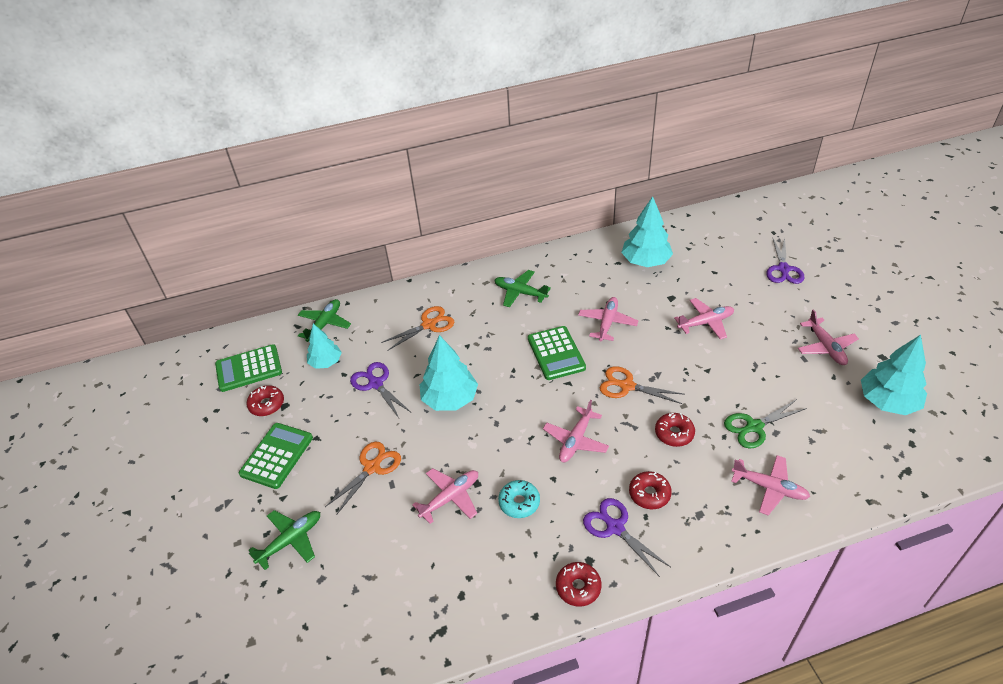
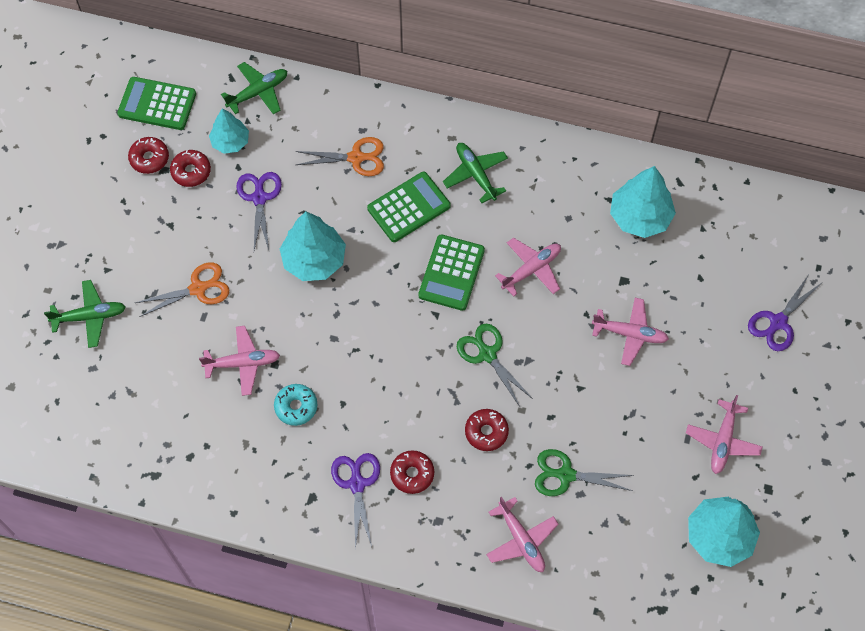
camera: 30 degrees right, 20 degrees up
green calculator [239,423,313,489] -> green calculator moved to [367,172,451,242]
pink plane [543,400,609,462] -> none
red donut [556,562,601,607] -> red donut moved to [170,150,211,187]
orange scissors [600,366,683,404] -> green scissors [457,324,533,407]

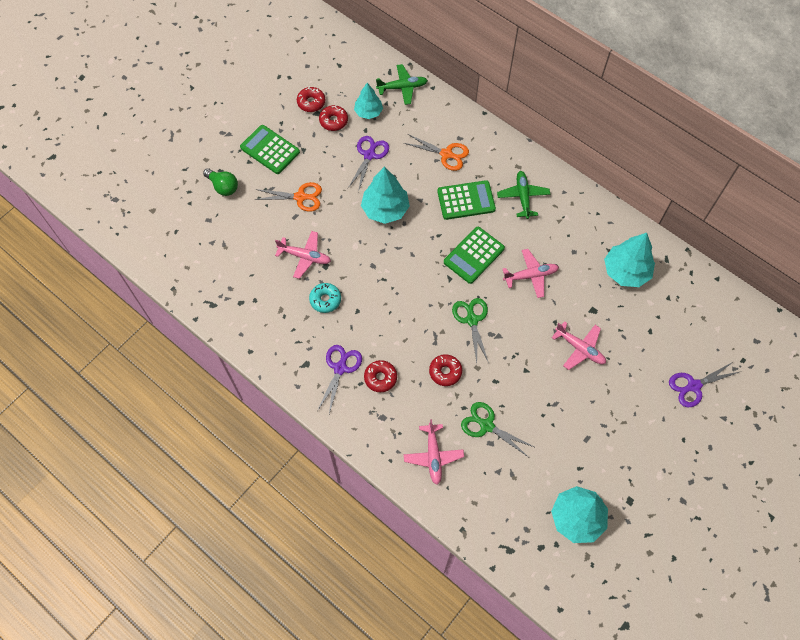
camera: 25 degrees right, 0 degrees up
green plane [44,280,126,348] -> green light bulb [203,168,238,196]
green calculator [117,77,196,130] -> green calculator moved to [240,125,300,174]
pink plane [686,395,763,474] -> none

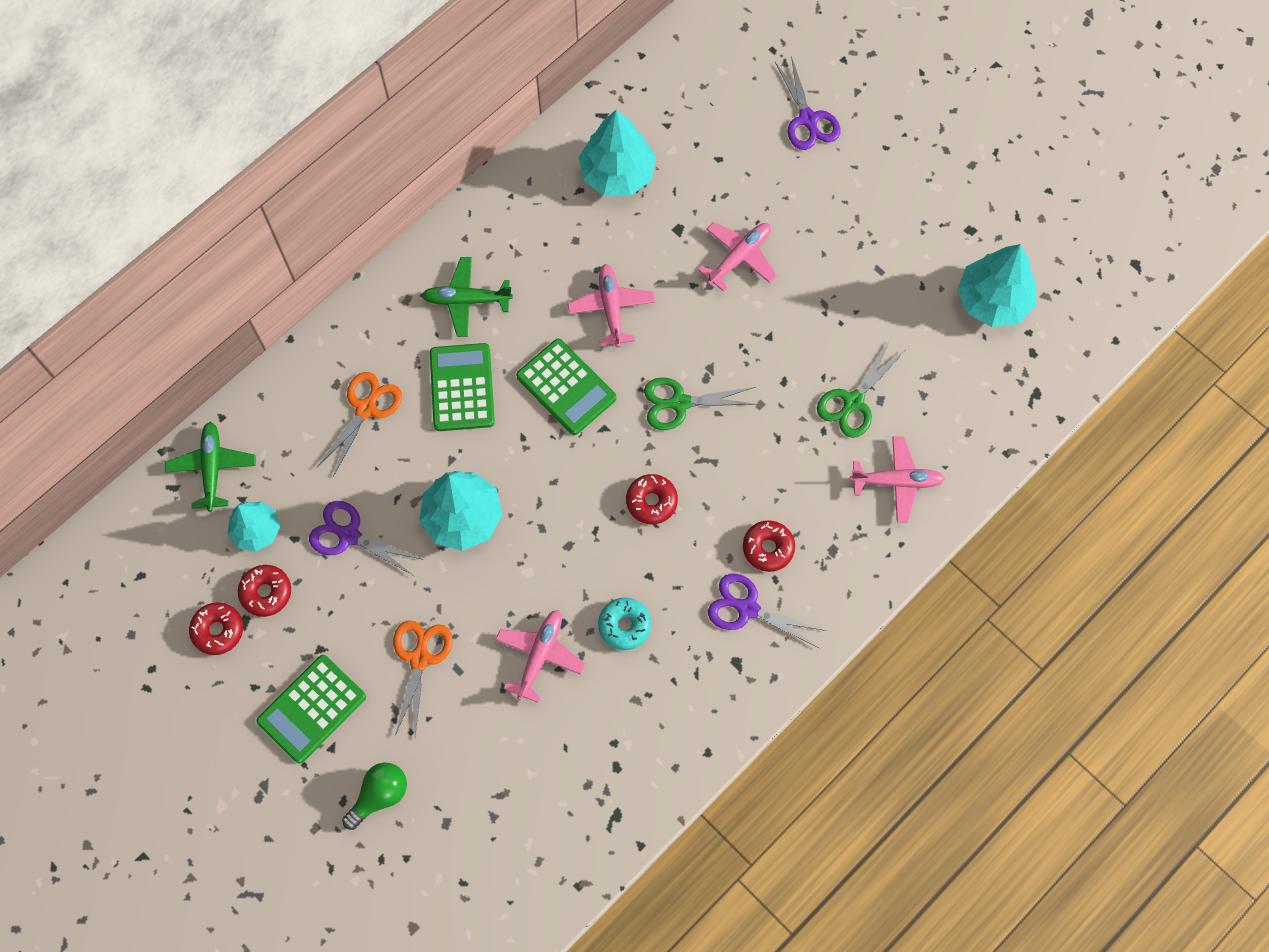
camera: 85 degrees left, 5 degrees up
red donut [429,354,462,386] -> red donut moved to [626,474,678,524]

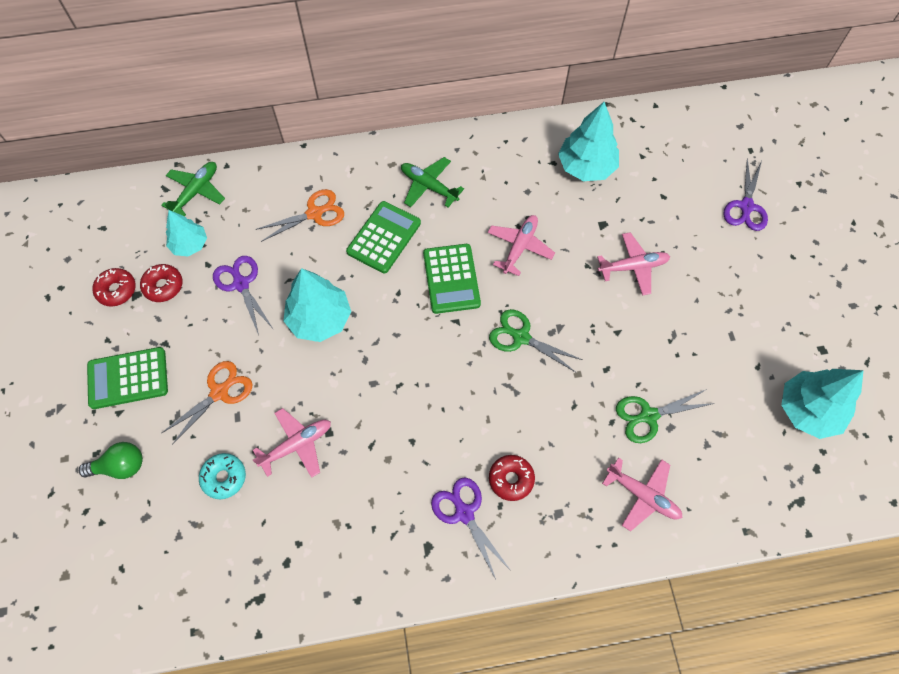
camera: 35 degrees right, 5 degrees down
turquoise donut [598,598,651,650] -> turquoise donut moved to [199,453,246,499]
red donut [626,474,678,524] -> none

